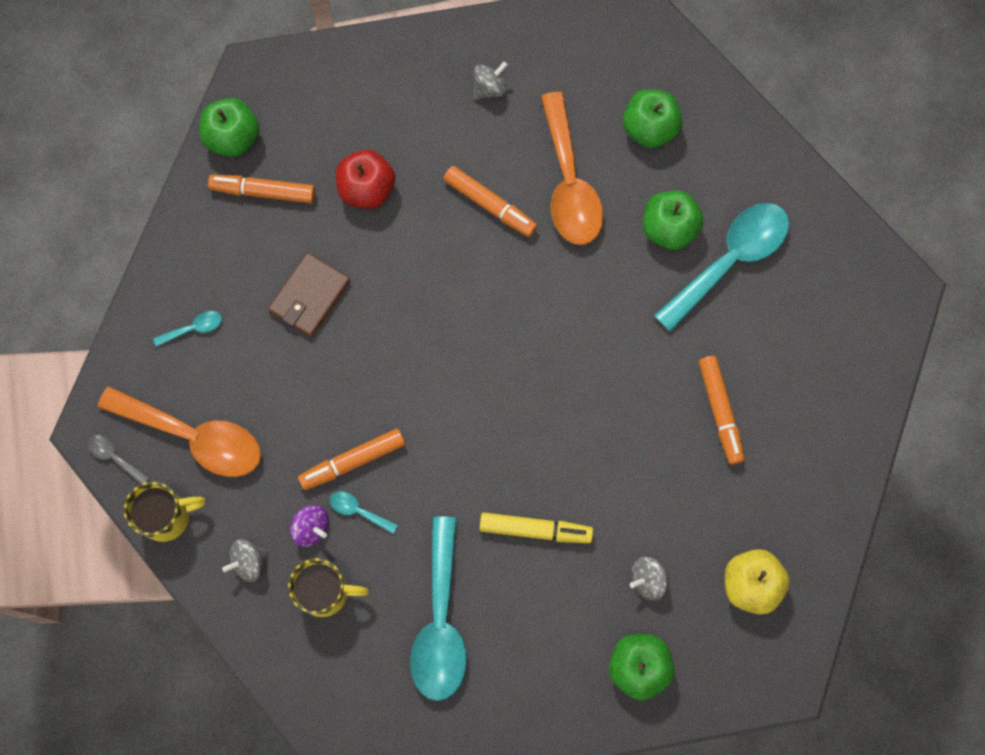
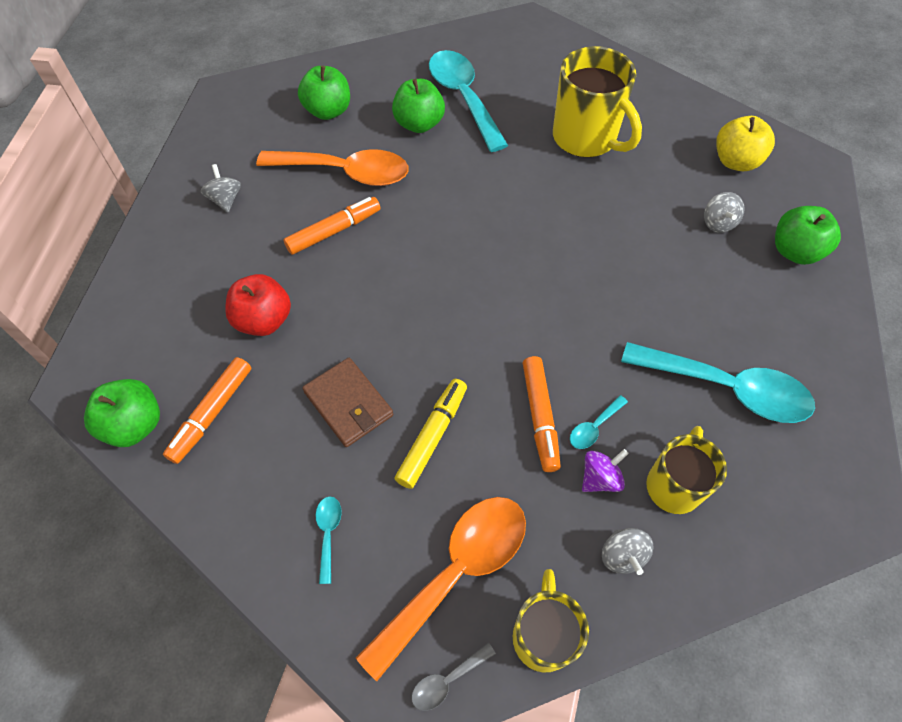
camera: 70 degrees left, 15 degrees down
yellow marker [479,512,593,543] -> yellow marker moved to [395,379,467,489]
orange marker [699,356,745,465] -> yellow mug [553,46,642,157]

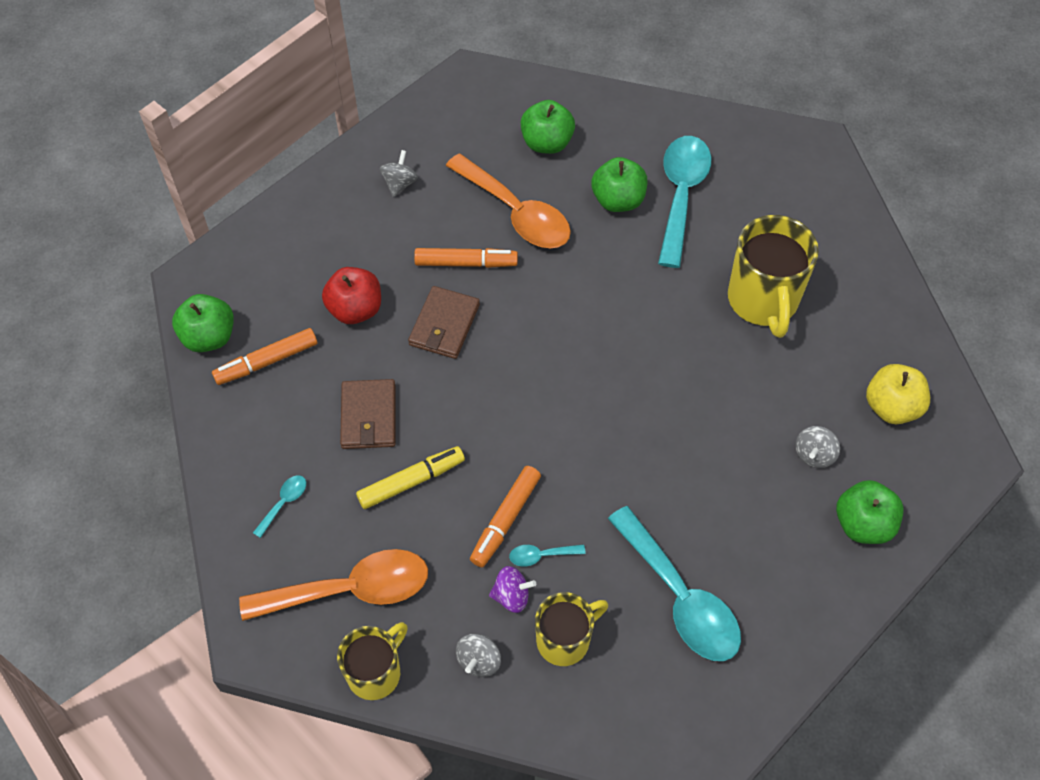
camera: 35 degrees right, 0 degrees up
grey spoon [411,643,496,711] -> none
none -> brown wallet [408,286,480,359]

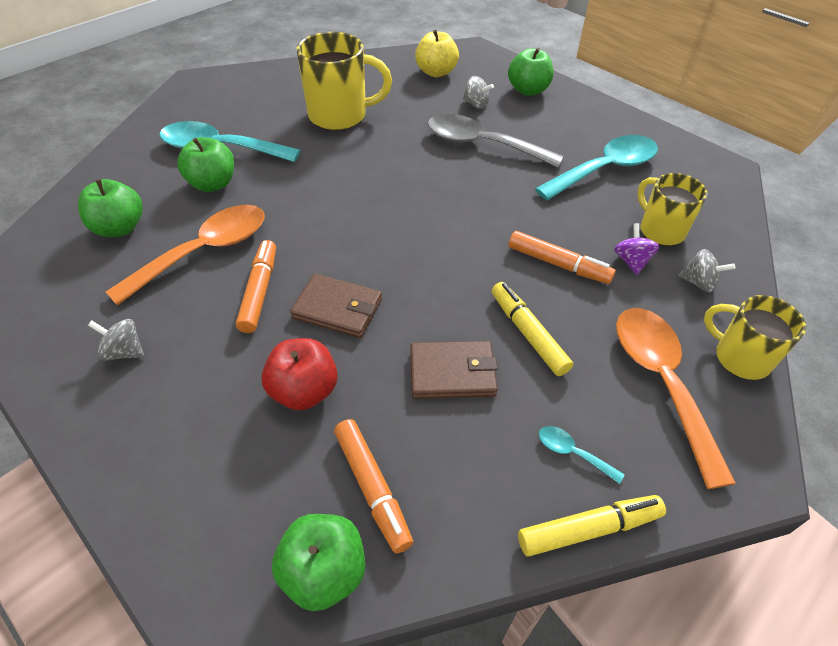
camera: 90 degrees left, 10 degrees down
turquoise spoon [509,544,586,567] -> none
none -> grey spoon [427,114,564,168]
none -> yellow marker [518,495,666,557]

